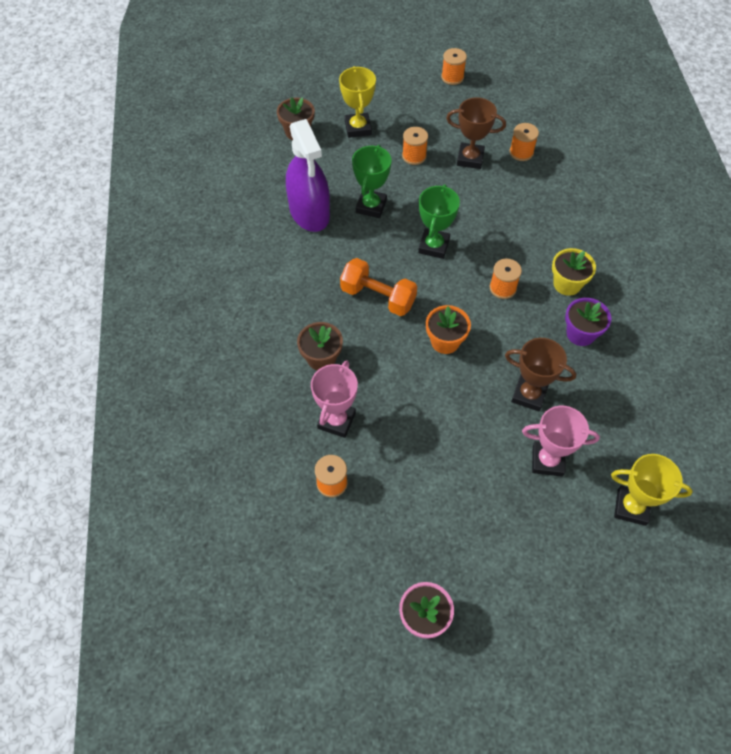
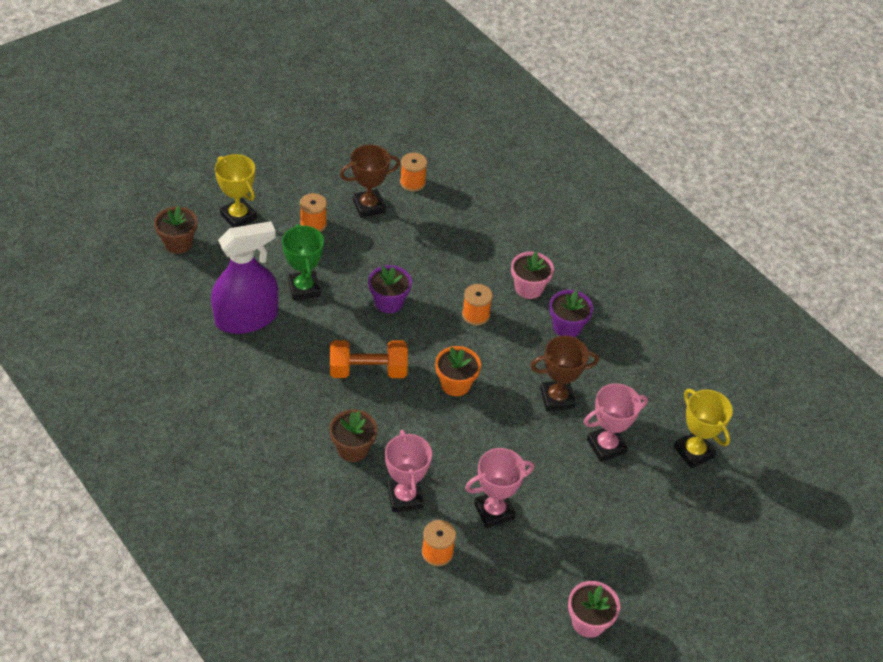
camera: 35 degrees left, 10 degrees down
purple spray bottle [286,119,330,232] -> purple spray bottle turned 60 degrees counterclockwise [211,221,278,334]
green trophy [418,184,460,259] -> purple flower pot [368,265,412,313]
orange spool [441,48,467,85] -> none
yellow flower pot [552,248,596,296] -> pink flower pot [511,251,554,299]
yellow trophy [611,454,693,526] -> yellow trophy turned 75 degrees clockwise [674,389,733,469]
none -> pink trophy [465,448,535,528]

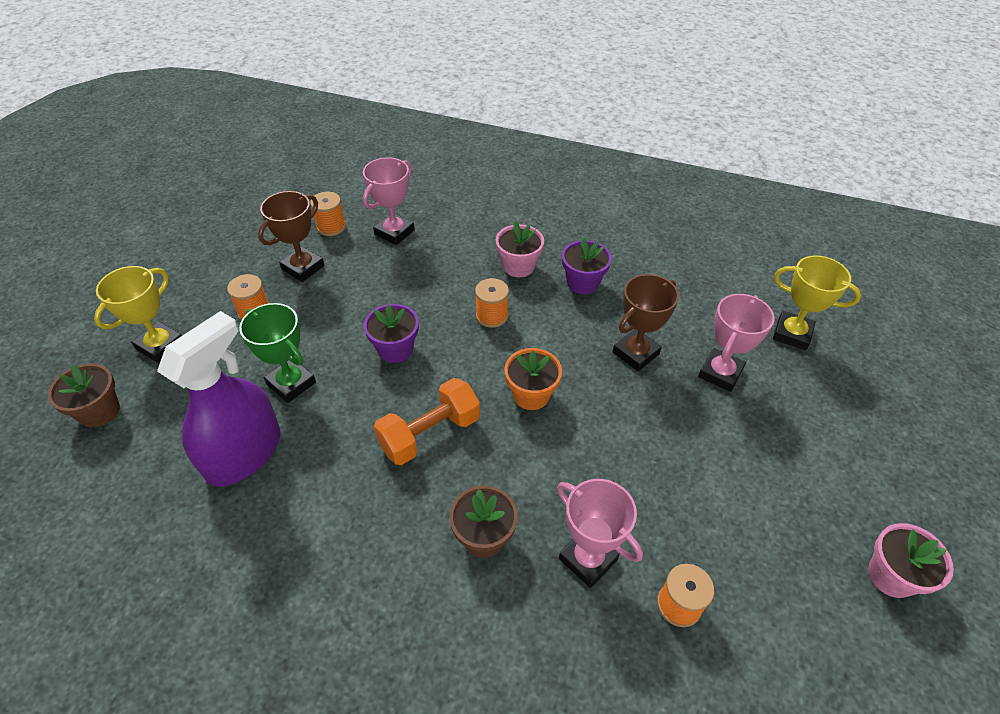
camera: 30 degrees left, 0 degrees up
yellow trophy [215,154,257,228] -> yellow trophy turned 75 degrees counterclockwise [94,266,182,363]
pink trophy [465,448,535,528] -> pink trophy moved to [363,157,415,245]

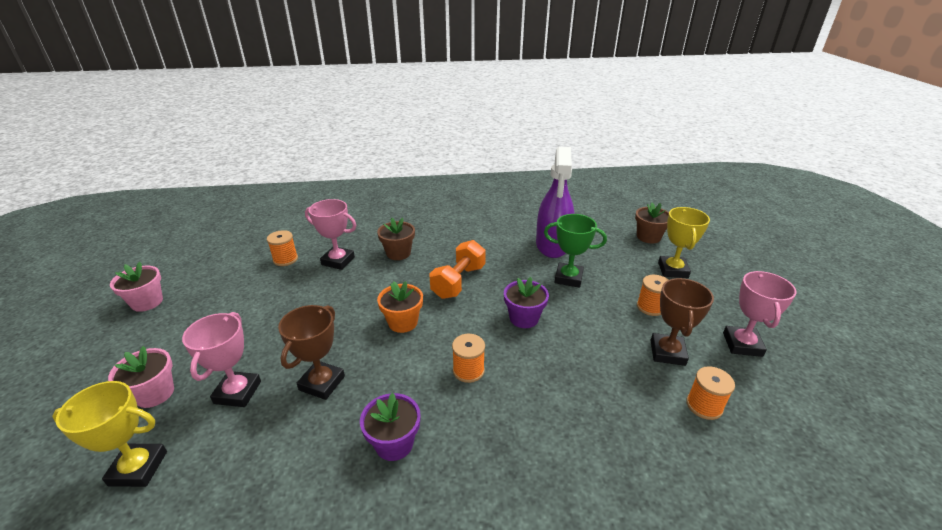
camera: 155 degrees right, 15 degrees down
pink trophy [363,157,415,245] -> pink trophy moved to [723,271,797,357]
pink flower pot [496,221,544,277] -> pink flower pot moved to [108,346,174,408]

